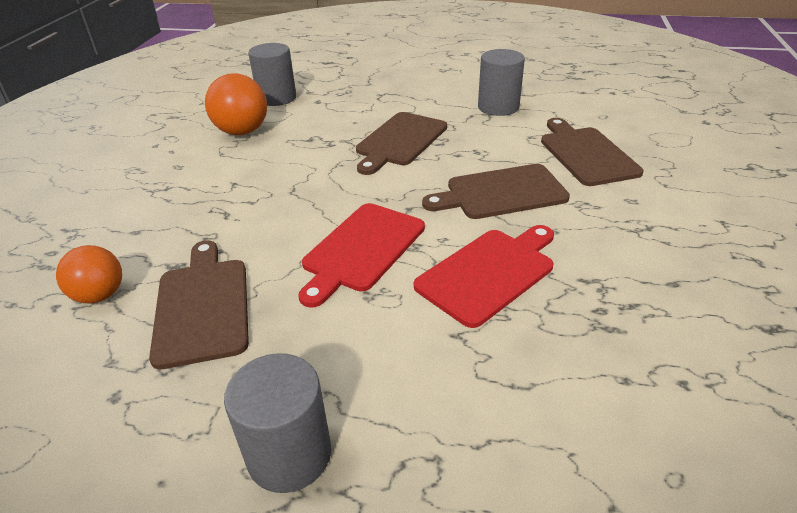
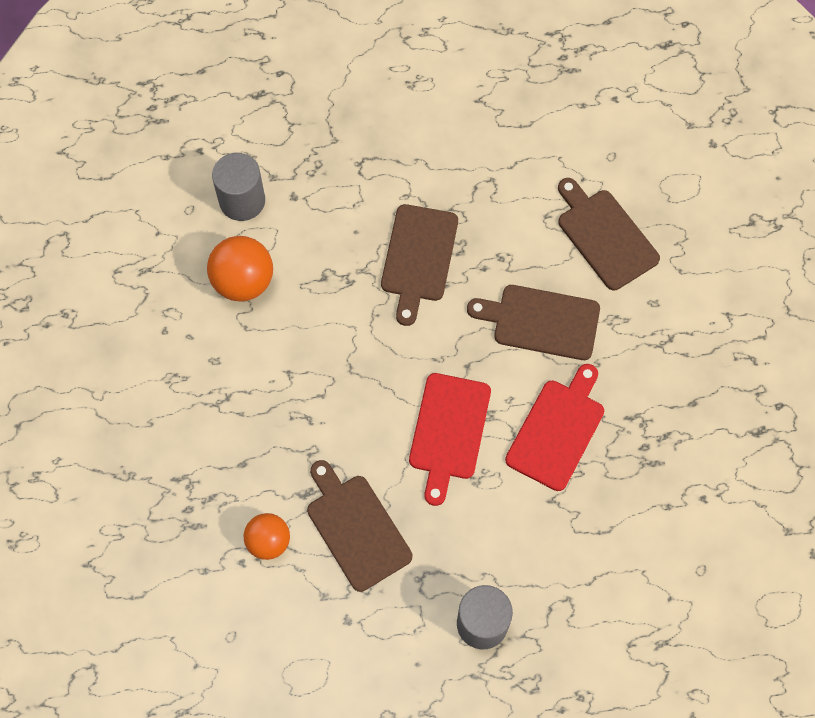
camera: 20 degrees left, 30 degrees up
brown cutting board [422,164,570,219] -> brown cutting board turned 45 degrees clockwise [467,285,600,360]
grey cylinder [478,49,525,116] -> none

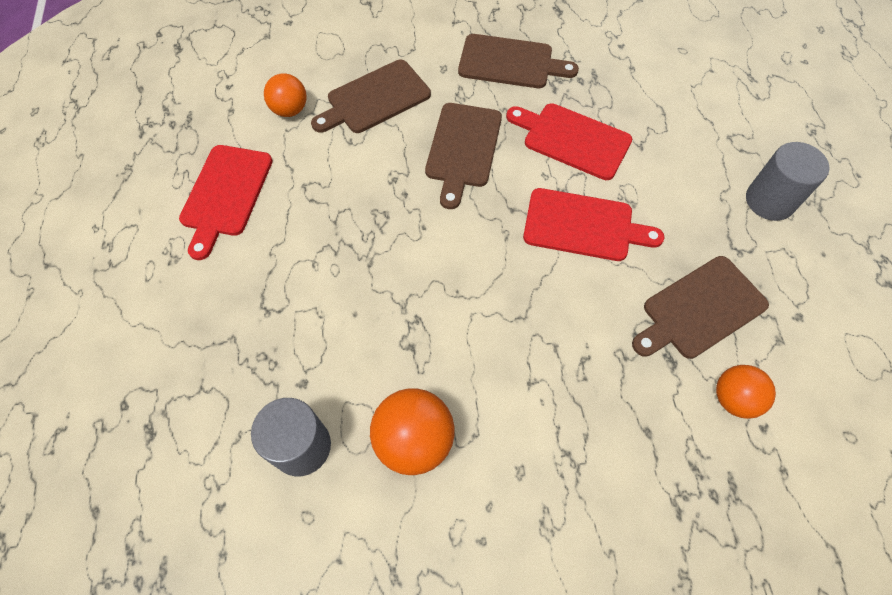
camera: 90 degrees left, 5 degrees down
brown cutting board [381,204,458,326] -> brown cutting board moved to [458,34,579,88]
none -> red cutting board [179,145,273,260]
none -> orange ball [264,73,307,117]

